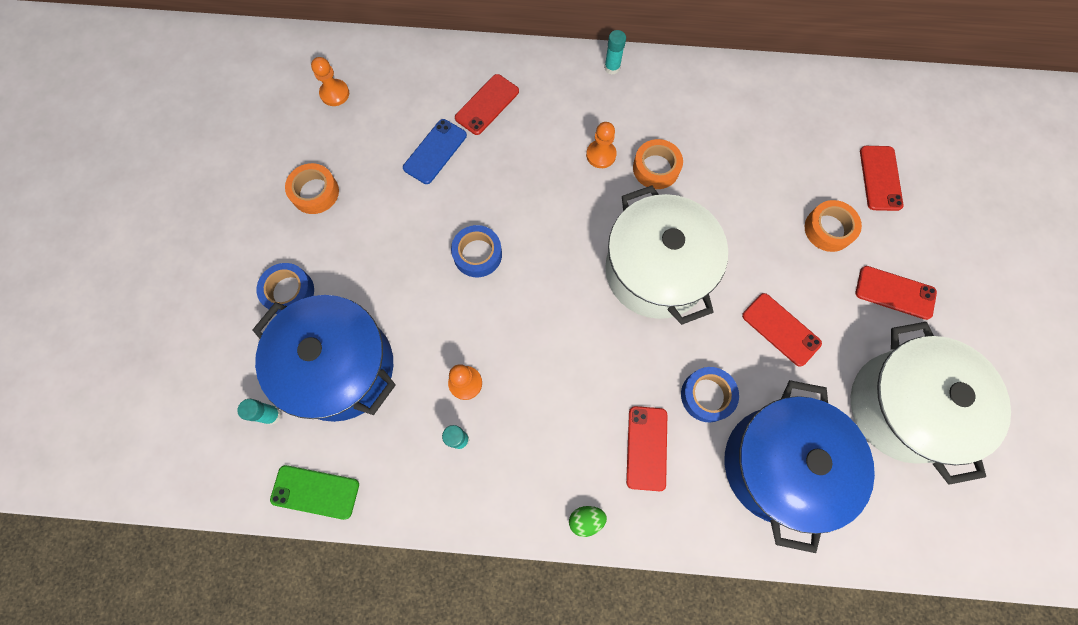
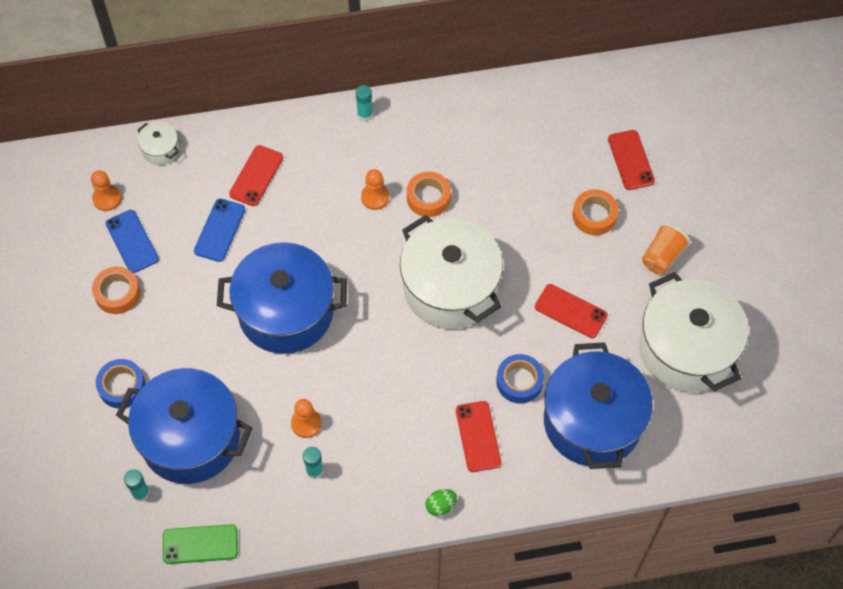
camera: 15 degrees left, 10 degrees down
blue tape [451,225,502,277] -> blue pot [217,242,347,354]
red phone [856,266,937,320] -> orange cup [642,223,691,275]
none -> blue phone [105,210,159,273]
none -> white pot [138,122,179,165]

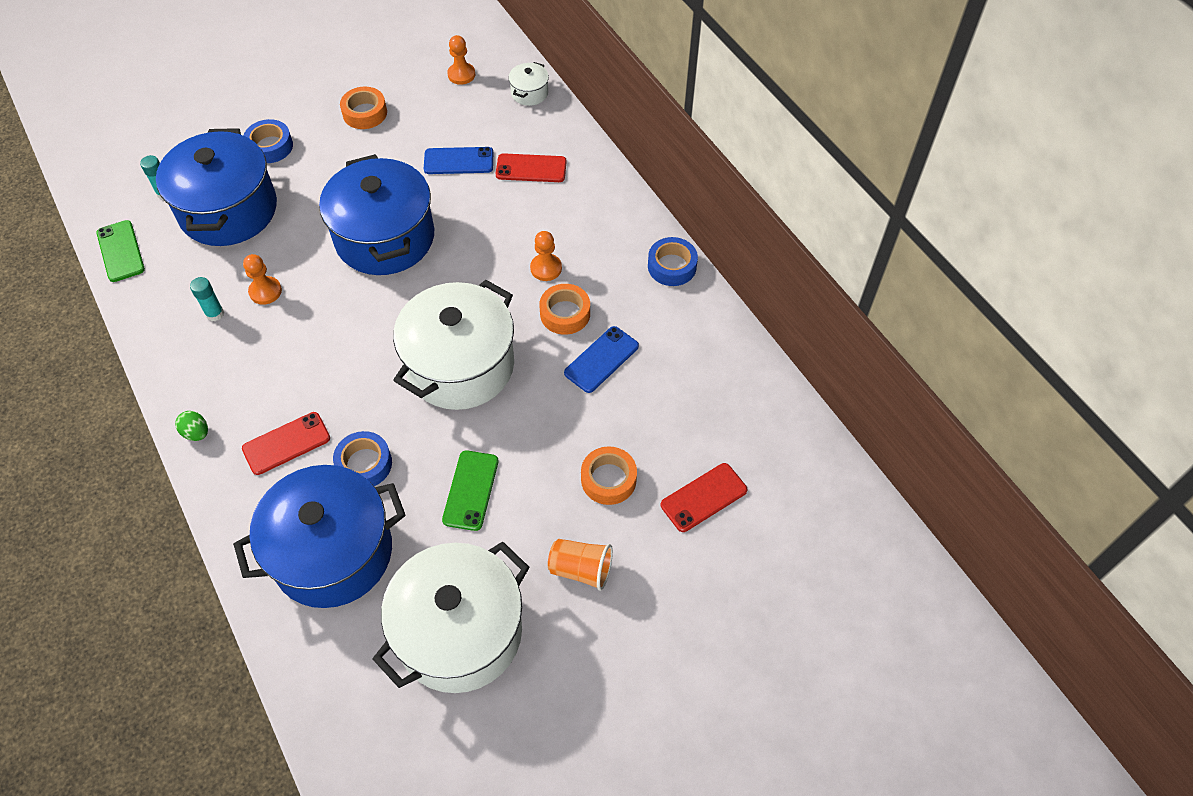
camera: 70 degrees right, 5 degrees down
blue phone [105,210,159,273] -> blue phone moved to [564,326,639,393]
turquoise glue stick [356,85,373,121] -> none
red phone [535,284,608,338] -> green phone [442,451,498,531]
none -> blue tape [648,237,698,286]

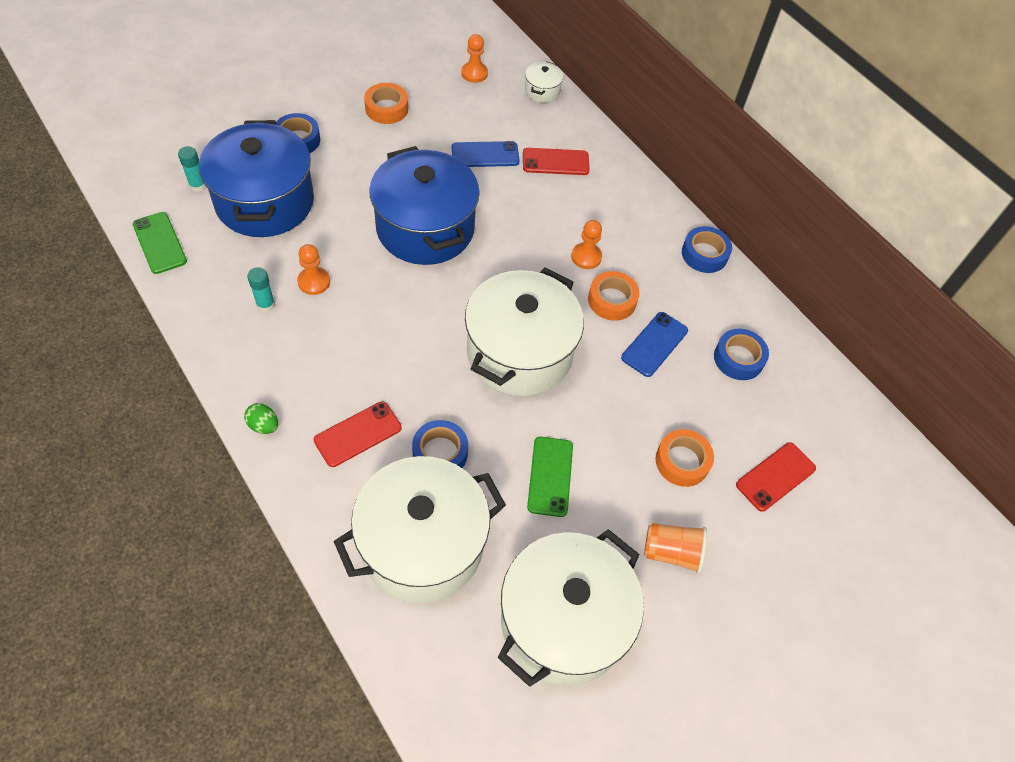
camera: 10 degrees left, 0 degrees up
blue pot [233,465,406,608] -> white pot [334,456,506,603]
none -> blue tape [714,329,769,380]

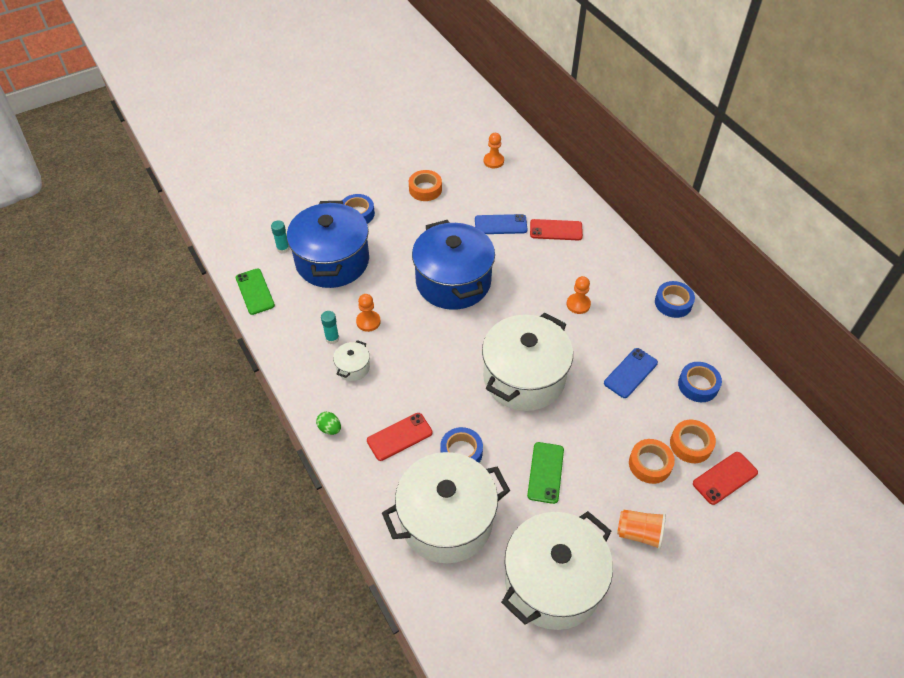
camera: 10 degrees right, 5 degrees down
white pot [525,62,563,103] -> white pot moved to [333,340,370,381]
orange tape [588,271,640,321] -> orange tape moved to [670,420,716,463]

